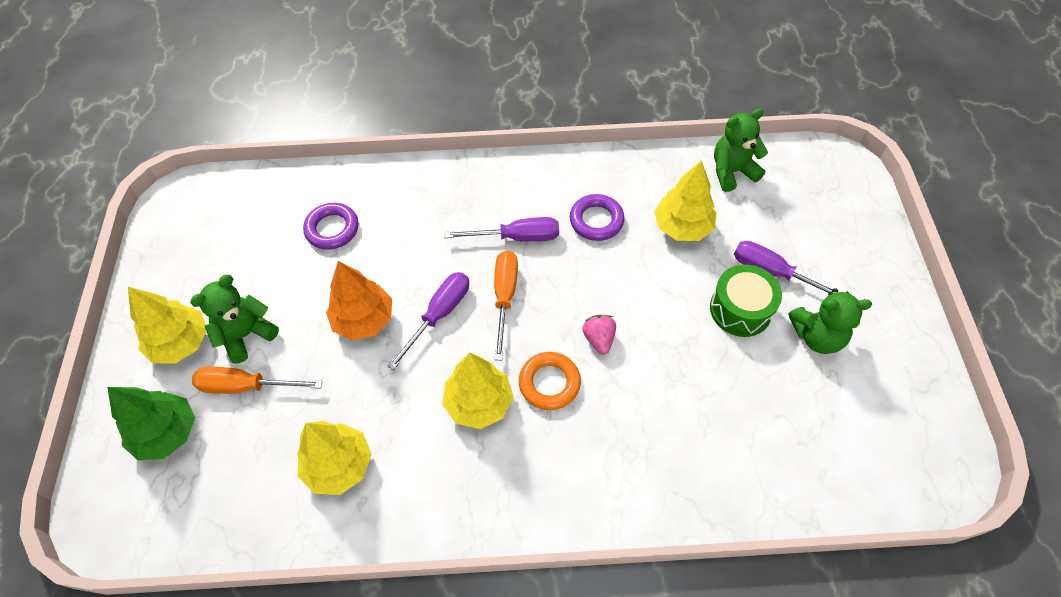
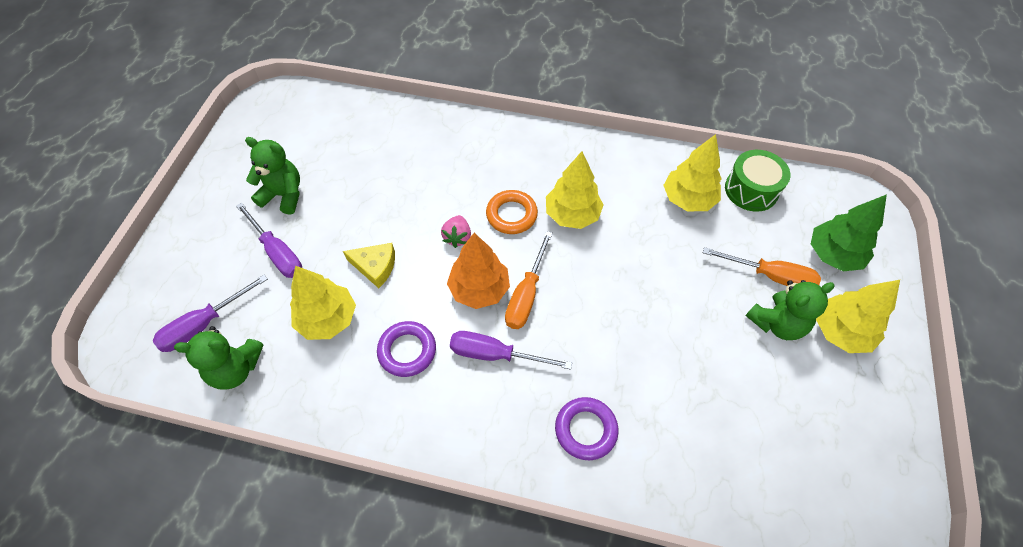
camera: 165 degrees left, 0 degrees up
purple ring [303,203,358,250] -> purple ring moved to [555,397,619,460]
orange tree [326,261,392,340] -> orange tree moved to [447,233,510,309]
purple screwdriver [387,272,469,370] -> purple screwdriver moved to [153,275,268,352]
green drum [710,264,782,337] -> green drum moved to [725,150,791,212]
none -> yellow cheese [343,243,395,288]

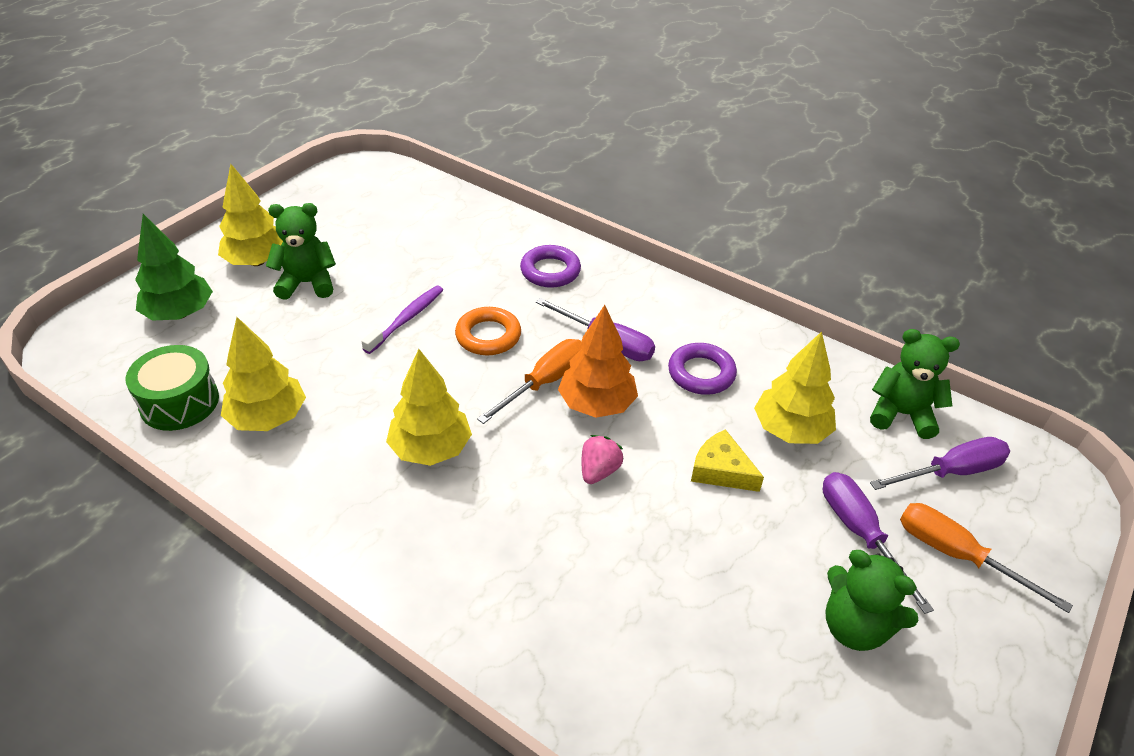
camera: 160 degrees left, 15 degrees down
orange ring [486,190,538,234] -> orange ring moved to [455,307,521,355]
orange screwdriver [703,247,821,286] -> orange screwdriver moved to [900,503,1073,613]
none -> purple toothbrush [361,286,443,354]

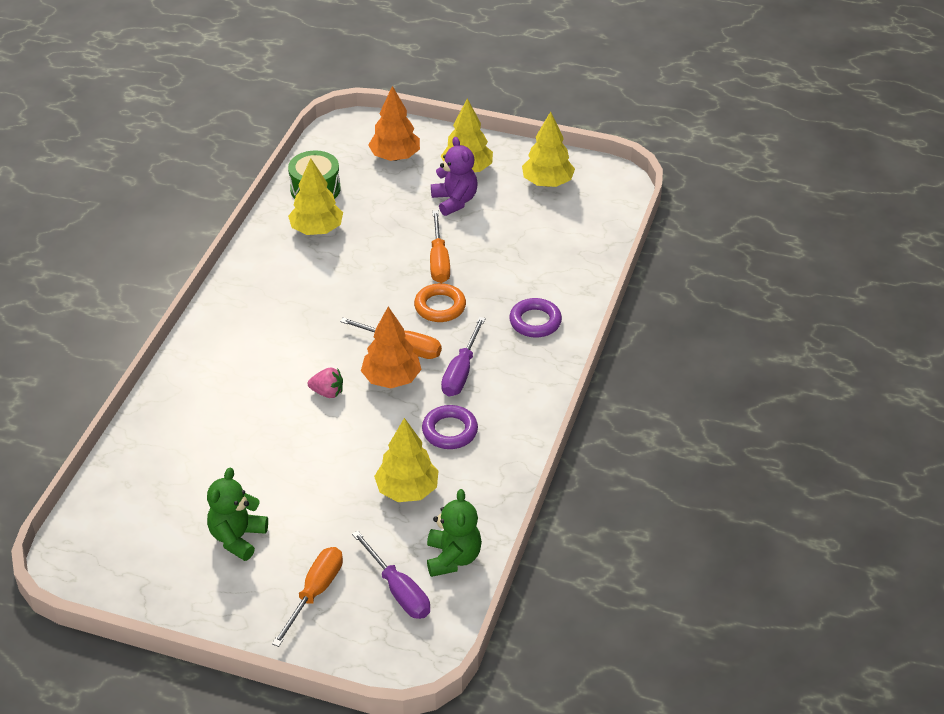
camera: 75 degrees right, 0 degrees up
green tree [135,214,213,321] -> orange tree [368,86,420,161]
green teddy bear [266,203,336,300] -> purple teddy bear [431,137,478,216]
purple toothbrush [361,286,443,354] -> orange screwdriver [430,211,450,283]
yellow tree [386,349,472,466] -> yellow tree moved to [522,111,575,187]
yellow cheese [691,429,764,492] -> none
purple screwdriver [823,472,934,614] -> none

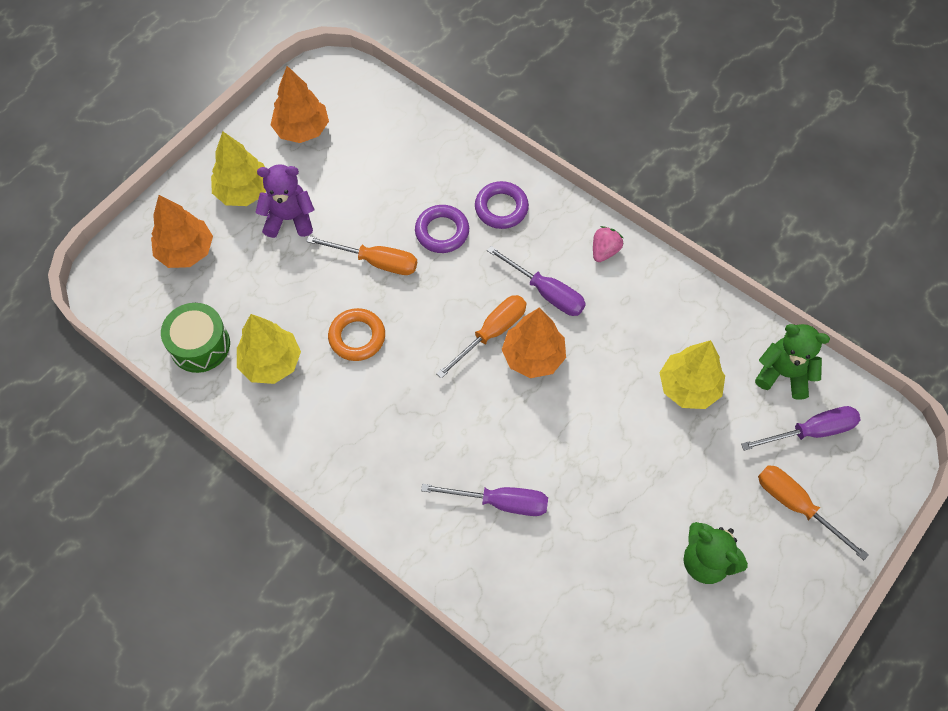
camera: 70 degrees left, 20 degrees up
pink strawberry [308,368,343,398] -> pink strawberry moved to [593,226,623,262]
orange ring [414,283,466,322] -> orange ring moved to [328,308,385,361]
purple ring [422,405,478,449] -> purple ring moved to [415,205,469,253]
yellow tree [522,111,575,187] -> orange tree [271,66,329,143]
none -> purple screwdriver [421,484,548,516]

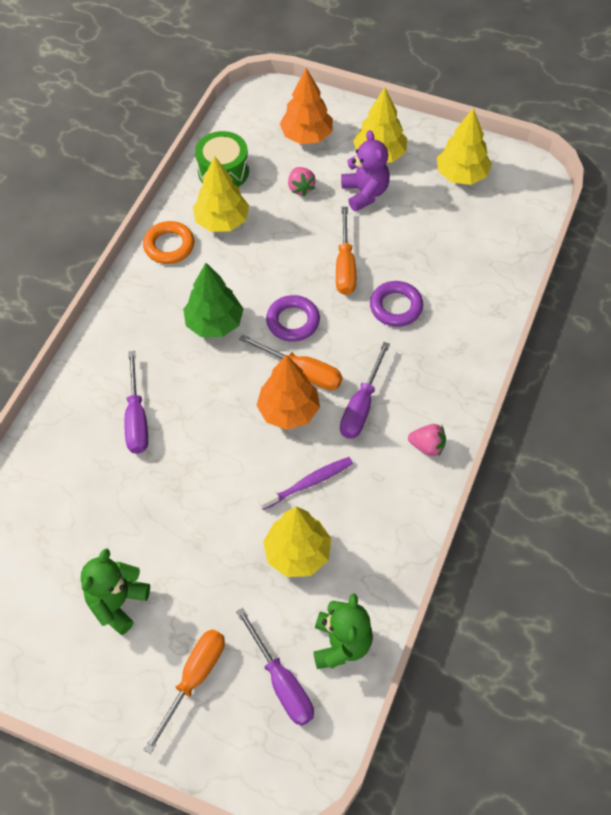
camera: 75 degrees right, 5 degrees down
orange tree [271,66,329,143] -> yellow tree [437,108,492,185]
orange ring [328,308,385,361] -> orange ring moved to [143,221,195,264]
purple ring [475,181,529,229] -> purple ring moved to [266,295,320,342]
none -> green tree [183,263,243,337]
none -> purple toothbrush [259,457,353,510]
none -> pink strawberry [288,167,316,196]

